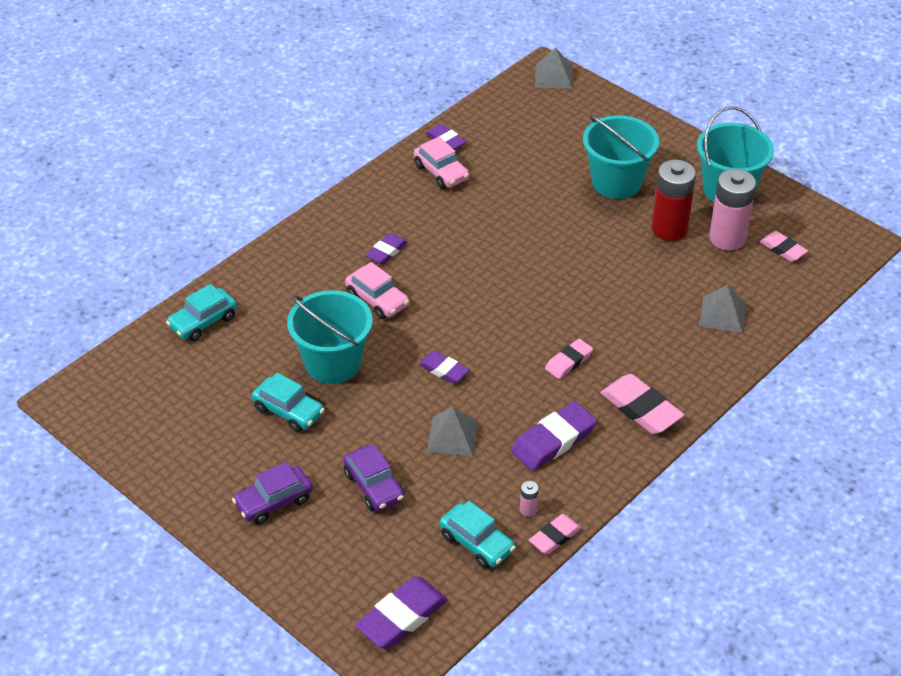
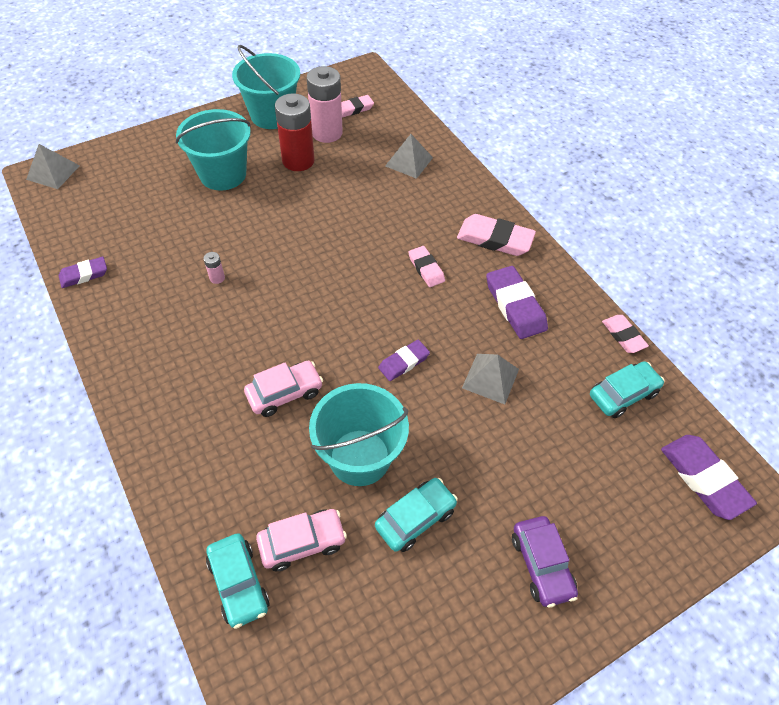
camera: 75 degrees left, 10 degrees up
purple car [343,444,405,511] -> none
purple eraser [365,233,408,265] -> none
pink car [414,137,469,189] -> pink car moved to [256,509,347,571]
pink battery [520,481,539,517] -> pink battery moved to [204,252,225,284]
pink eraser [600,374,684,434] -> pink eraser turned 45 degrees clockwise [457,214,536,256]

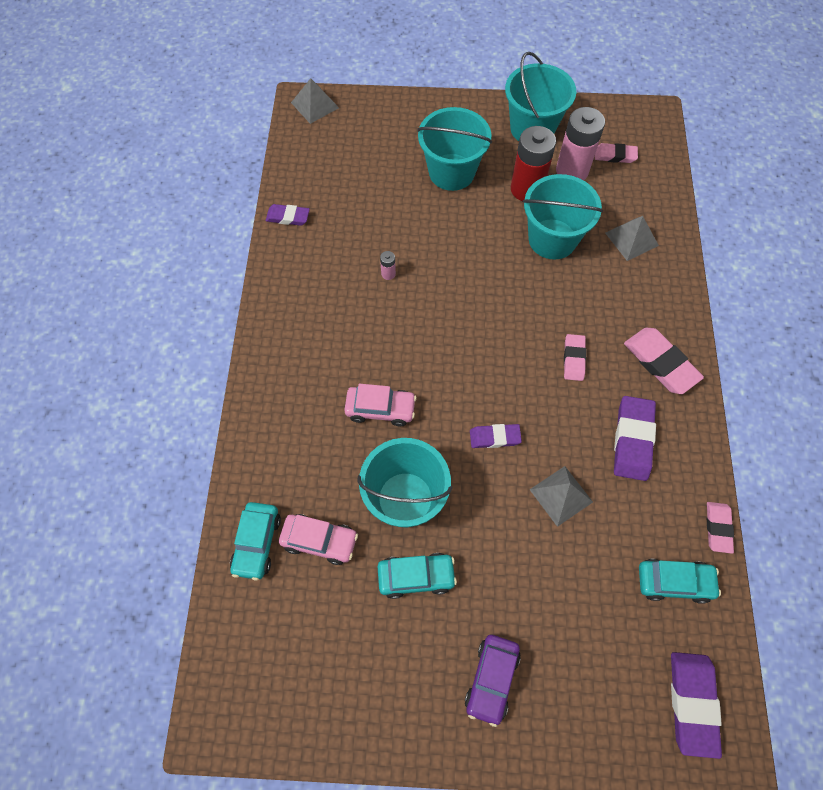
camera: 35 degrees right, 10 degrees up
none -> turquoise bucket [523,174,603,259]

